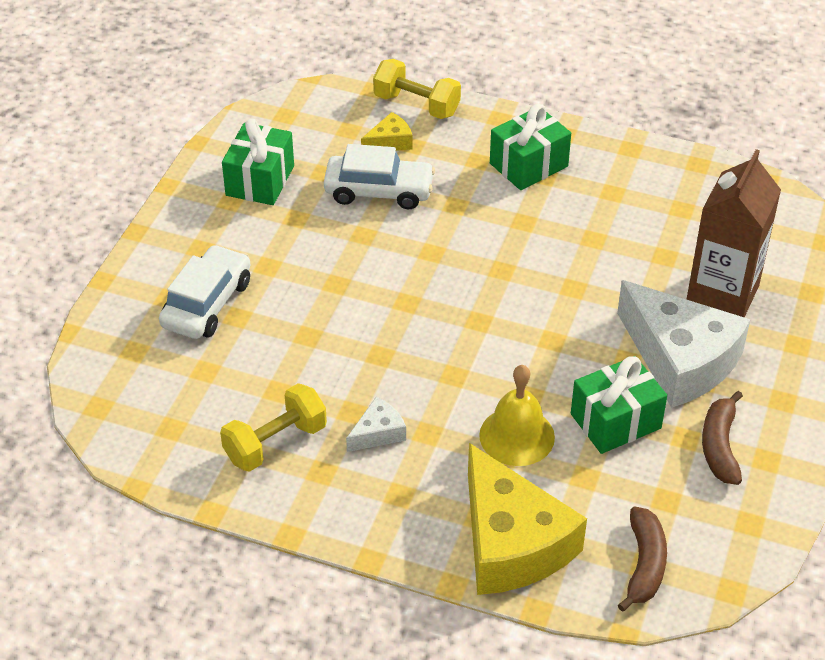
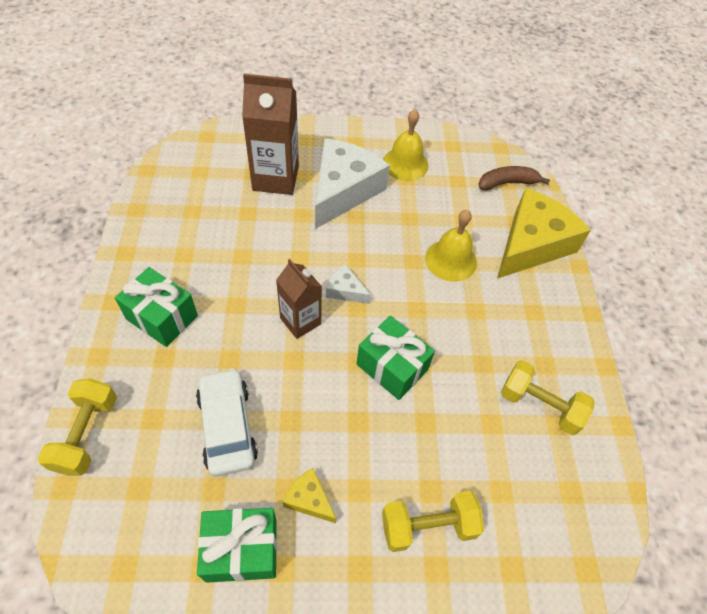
camera: 115 degrees left, 10 degrees up
white car [159,245,250,339] -> yellow dumbbell [382,491,484,552]
white cheese [346,397,406,452] -> white cheese moved to [326,264,371,304]
yellow cheese [361,112,412,151] -> yellow cheese moved to [283,468,336,523]
green gift [571,356,667,454] -> green gift moved to [356,316,435,400]
brown banana [702,391,743,485] -> yellow bell [383,109,429,181]
none -> brown carton [276,259,322,339]

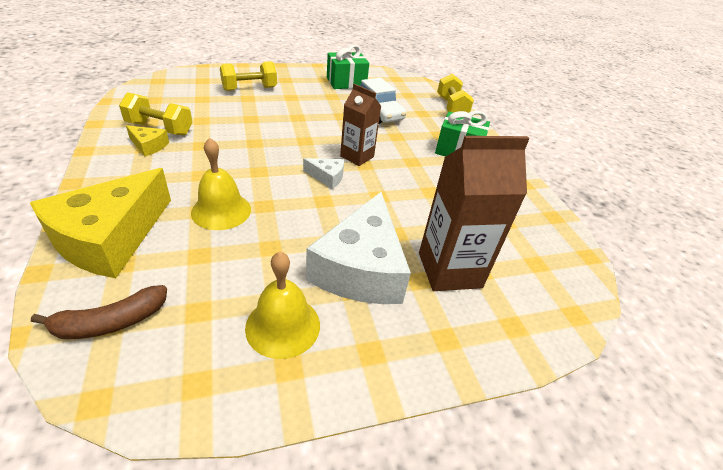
camera: 165 degrees right, 15 degrees down
yellow cheese [283,468,336,523] -> yellow cheese moved to [126,125,169,156]
green gift [356,316,435,400] -> none

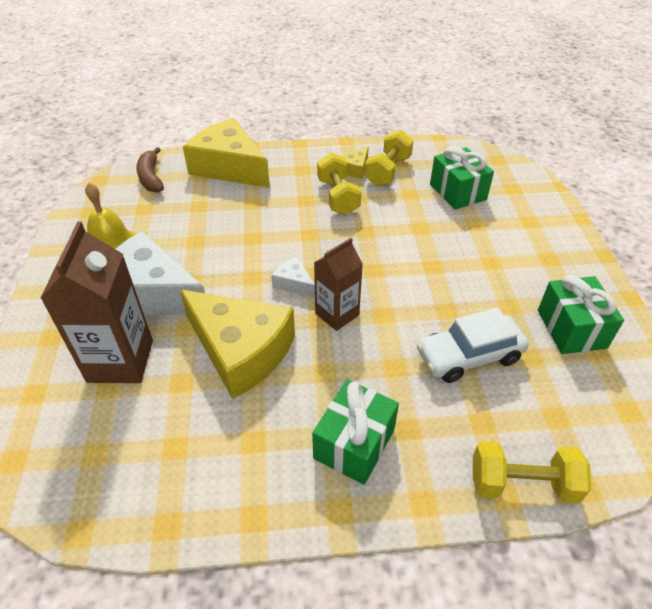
camera: 105 degrees right, 5 degrees up
yellow bell [191,138,251,230] -> none
yellow dumbbell [220,61,277,91] -> yellow dumbbell moved to [317,152,361,215]
white cheese [303,158,344,189] -> white cheese turned 105 degrees clockwise [271,256,315,298]
none -> yellow cheese [180,290,295,399]
none -> green gift [430,146,494,210]

